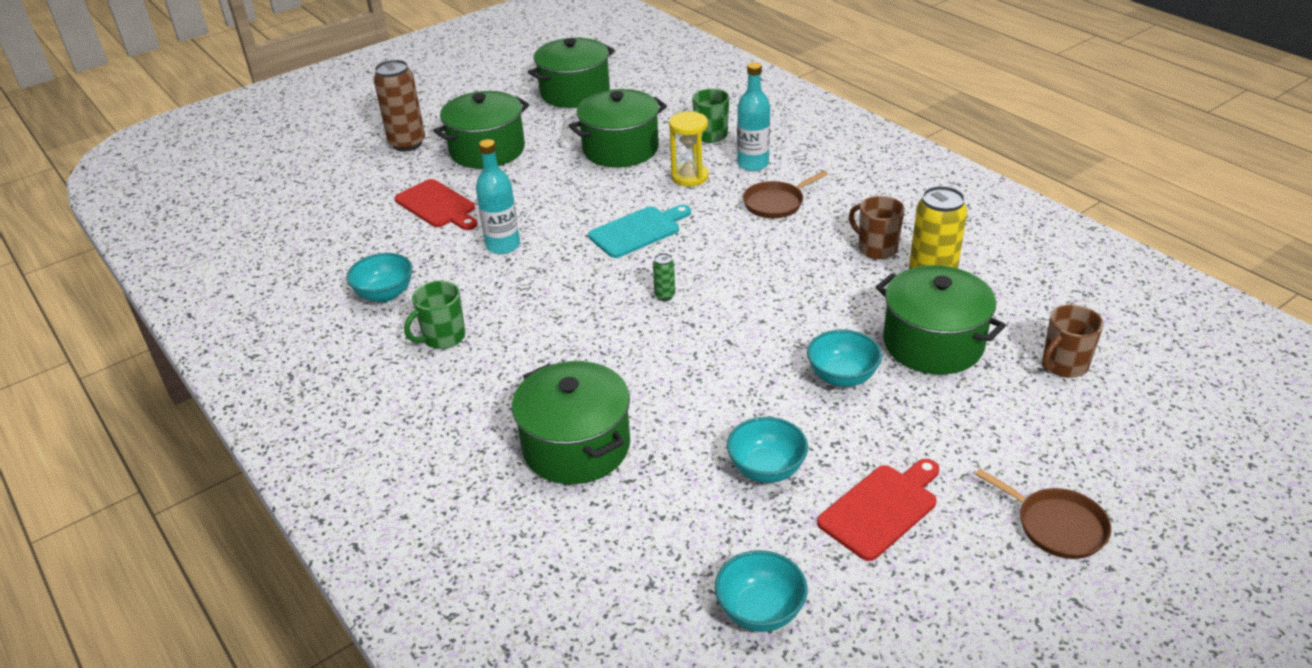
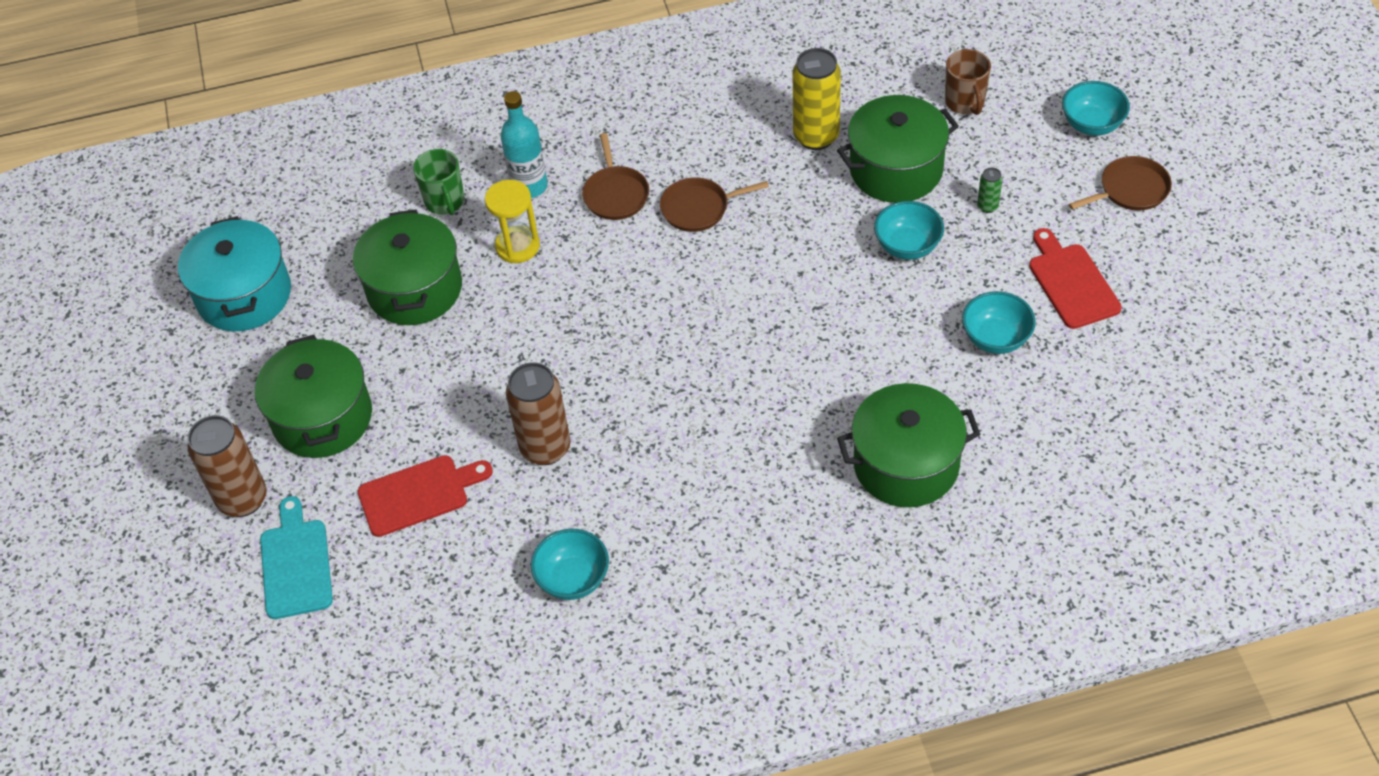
camera: 65 degrees left, 15 degrees up
green mug [404,281,465,349] -> none
turquoise bottle [476,139,520,254] -> brown can [506,362,571,465]
green pot [528,38,615,108] -> turquoise pot [178,216,291,331]
turquoise cutting board [588,205,691,258] -> turquoise cutting board moved to [260,496,333,619]
green can [653,253,675,301] -> green can moved to [977,167,1002,213]
turquoise bowl [715,550,808,632] -> turquoise bowl moved to [1062,81,1130,136]
brown mug [849,196,905,259] -> none
none -> brown pan [660,177,769,232]

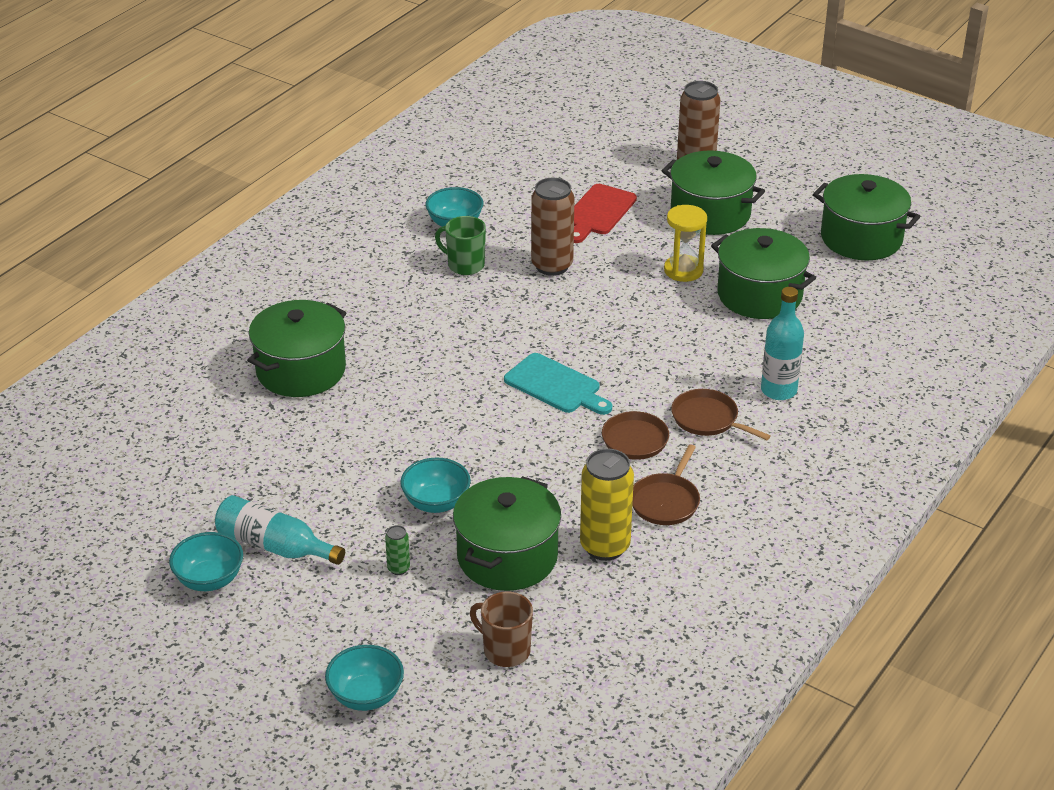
camera: 135 degrees right, 15 degrees down
turquoise pot [178,216,291,331] -> green pot [813,174,920,260]
turquoise cutting board [260,496,333,619] -> turquoise cutting board moved to [504,353,612,415]
green mug [413,149,464,215] -> green mug moved to [435,216,486,275]
yellow hourglass [485,180,540,263] -> yellow hourglass moved to [664,205,707,282]
turquoise bowl [962,291,1036,354] -> turquoise bowl moved to [169,532,243,591]
red cutting board [1029,228,1122,329] -> turquoise bottle [215,495,345,565]
brown pan [1069,156,1172,211] -> brown pan moved to [632,444,700,525]

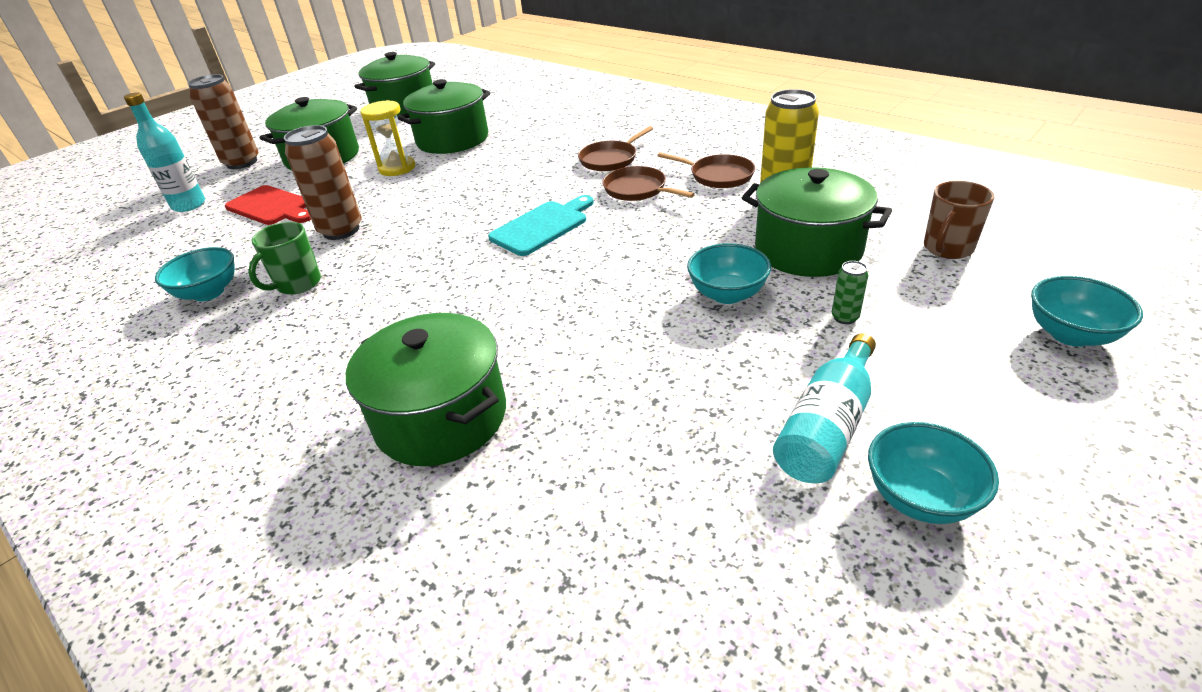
camera: 80 degrees left, 0 degrees up
turquoise bottle [761,287,804,400] -> turquoise bottle moved to [124,92,205,212]

